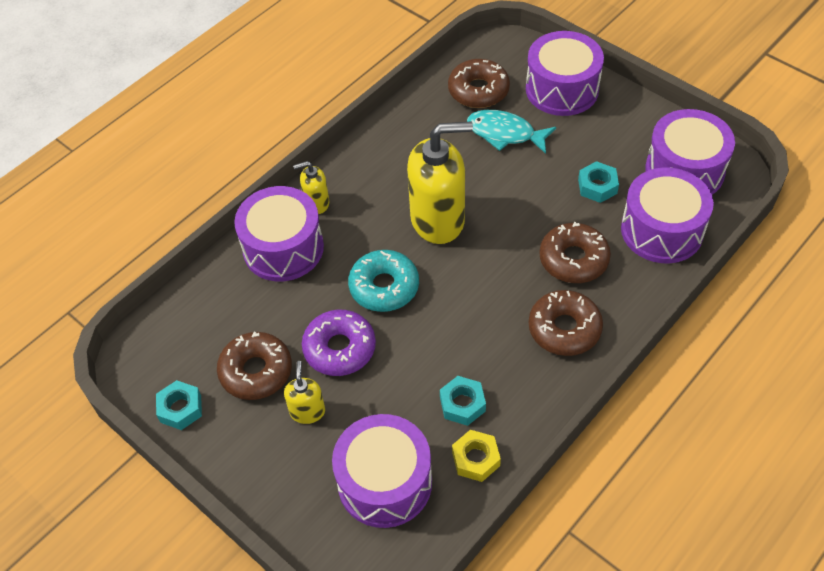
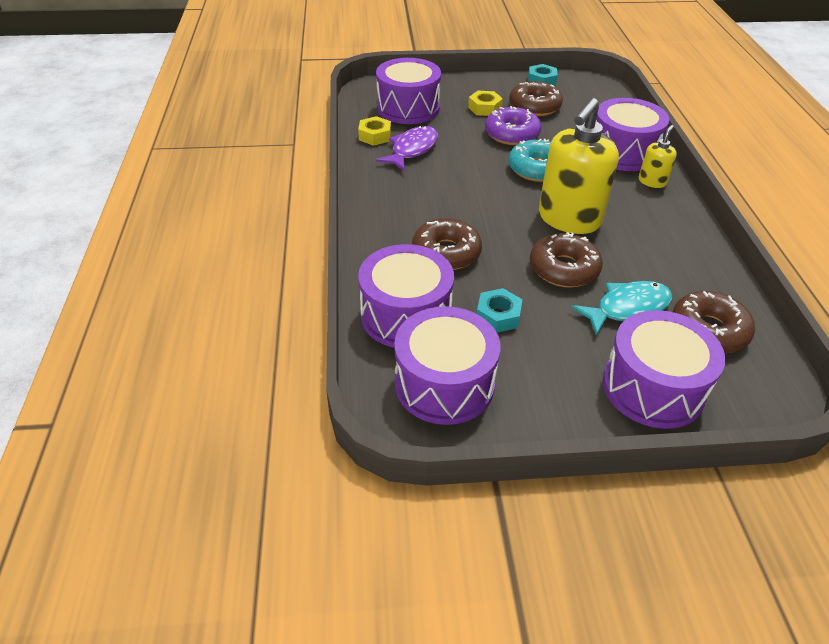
camera: 130 degrees right, 10 degrees down
yellow soap dispenser [284,361,325,424] -> yellow nut [468,91,503,116]
turquoise nut [440,376,486,426] -> purple fish [376,125,438,171]
brown donut [529,290,603,356] -> brown donut moved to [530,232,603,287]

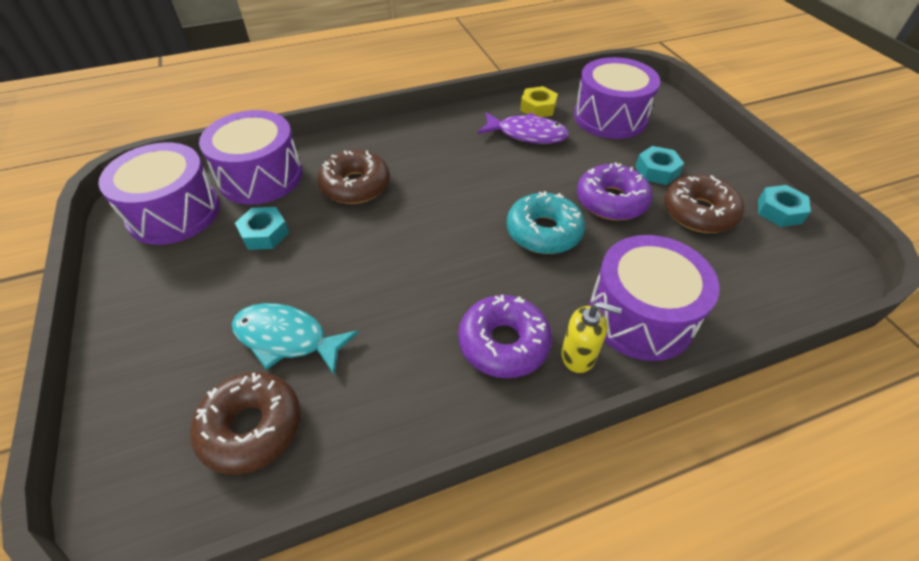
camera: 75 degrees right, 5 degrees up
yellow nut [468,91,503,116] -> turquoise nut [635,146,684,185]
brown donut [530,232,603,287] -> none
yellow soap dispenser [539,98,619,234] -> none
turquoise fish [571,281,672,336] -> turquoise fish turned 150 degrees clockwise [232,303,359,375]
purple drum [603,310,725,429] -> none
none -> purple donut [458,295,552,378]

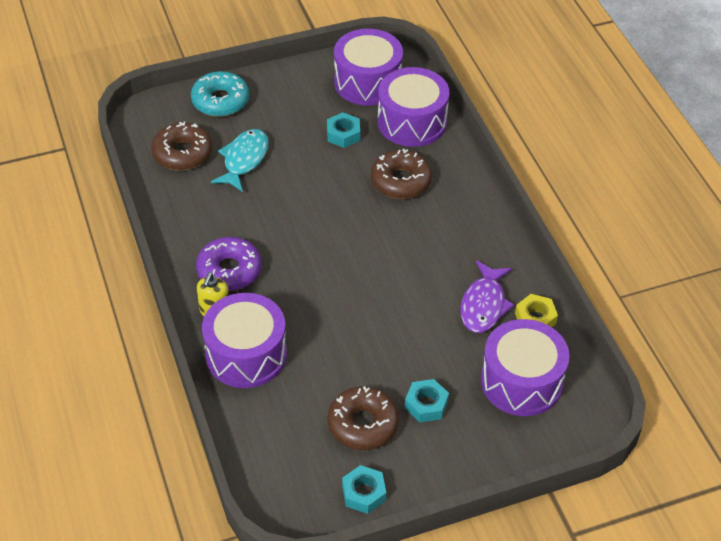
camera: 90 degrees right, 0 degrees up
turquoise donut [507,191,585,254] -> turquoise donut moved to [191,71,249,117]
purple donut [577,162,653,221] -> none

